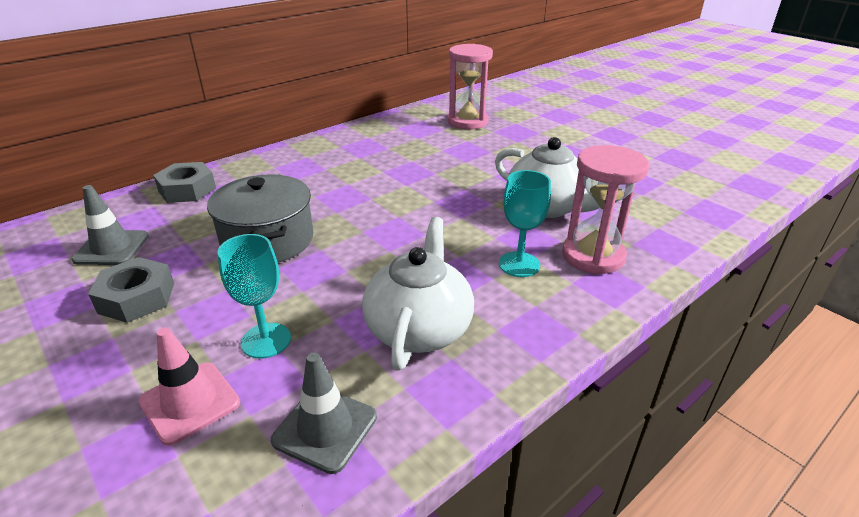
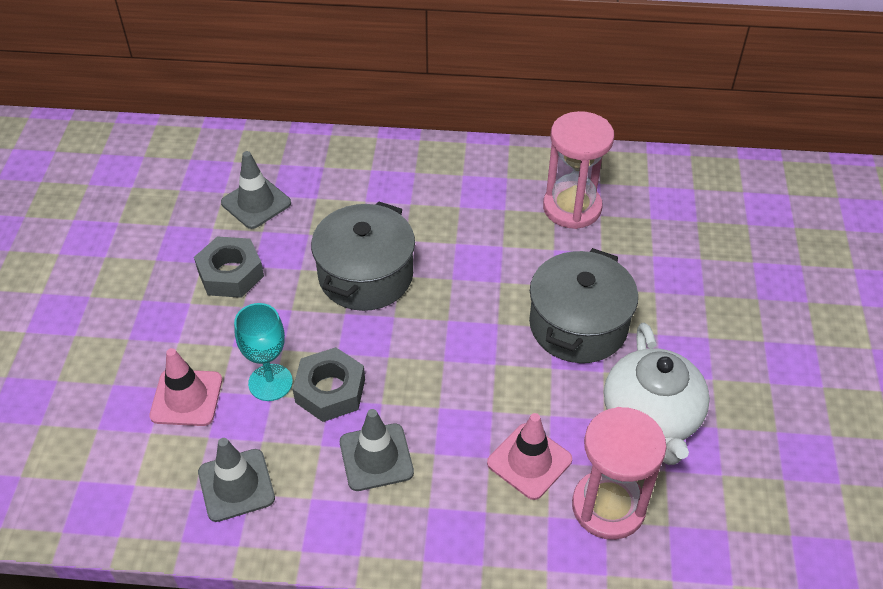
camera: 45 degrees right, 15 degrees up
grey nut [153,162,216,203] -> grey nut moved to [293,347,365,422]
white teapot [362,217,474,371] -> grey traffic cone [340,409,414,491]
pink hourglass [448,44,493,129] -> pink hourglass moved to [543,111,614,229]
turquoise goblet [499,170,551,277] -> pink traffic cone [487,413,572,500]
none -> grey pot [529,248,638,363]

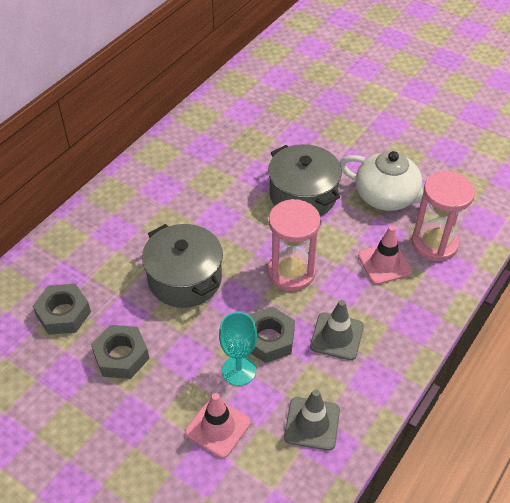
camera: 60 degrees left, 0 degrees up
grey traffic cone [221,151,291,229] -> grey nut [33,284,91,335]
pink hourglass [543,111,614,229] -> pink hourglass moved to [268,199,320,291]

